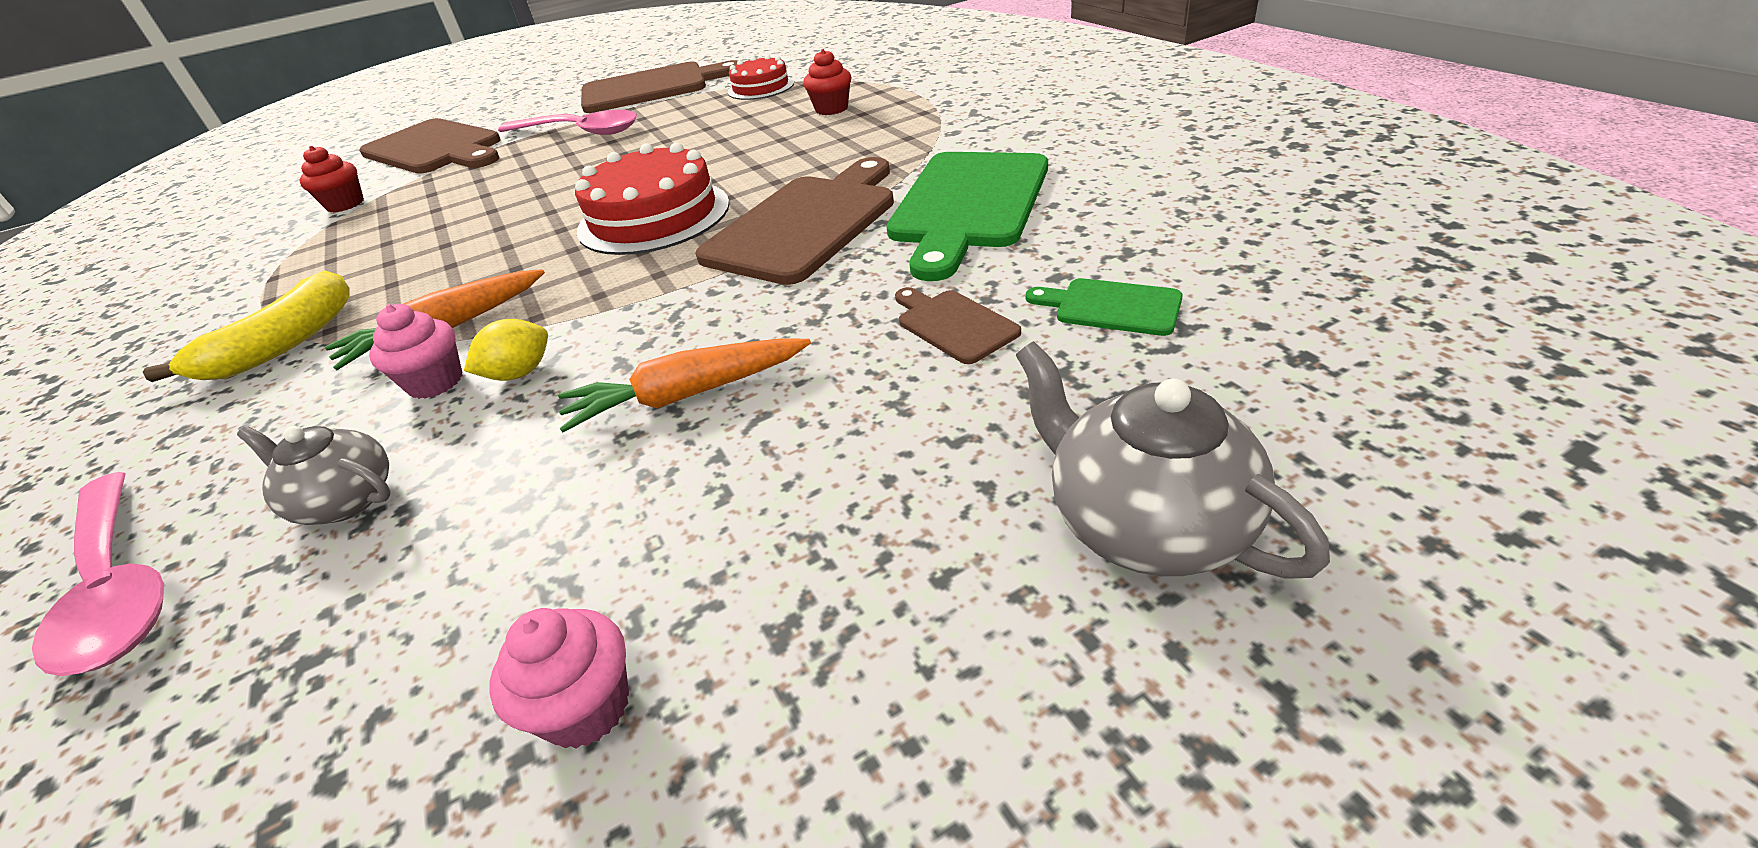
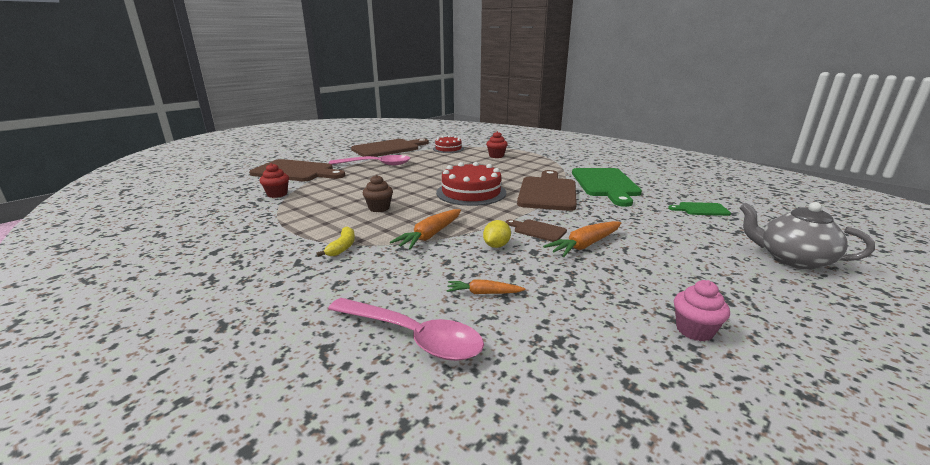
camera: 25 degrees left, 15 degrees down
yellow banana [143,270,349,382] -> yellow banana [317,226,355,257], size x0.59
grey teapot [237,426,391,525] -> orange carrot [447,279,526,294]
pink cupcake [369,304,462,399] -> none
brown cutting board [895,287,1021,364] -> brown cutting board moved to [506,219,567,242]
none -> brown cupcake [363,175,393,212]

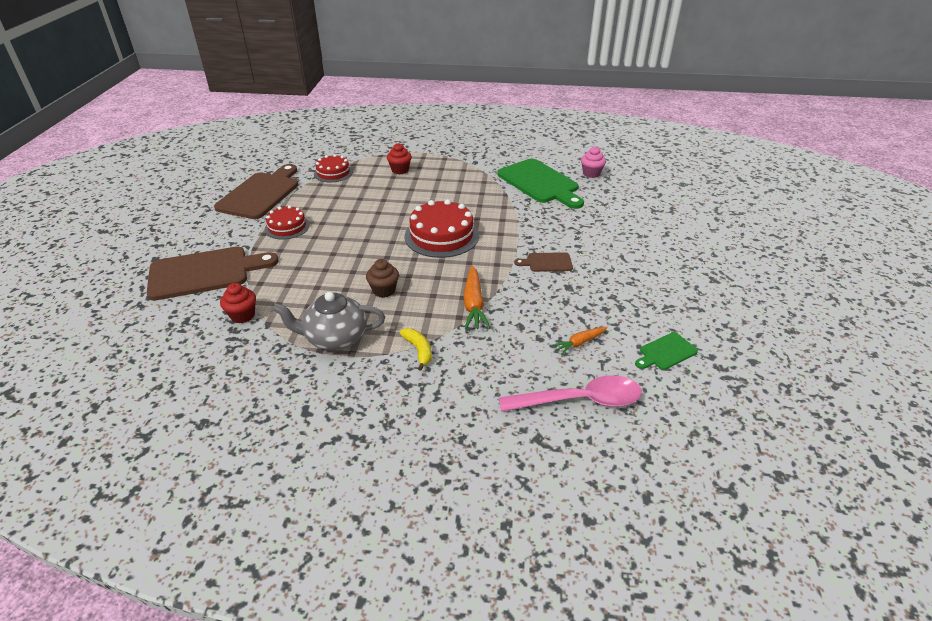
camera: 35 degrees left, 15 degrees up
pink spoon [329,155,411,165] -> red cake [265,205,310,240]
yellow lemon [483,220,511,248] -> none
brown cutting board [517,170,577,211] -> none
orange carrot [543,221,621,257] -> none
green cutting board [668,202,731,216] -> green cutting board moved to [635,332,698,370]
pink cupcake [674,280,730,341] -> pink cupcake moved to [581,146,606,178]
grey teapot [740,202,875,270] -> grey teapot moved to [273,292,385,350]

